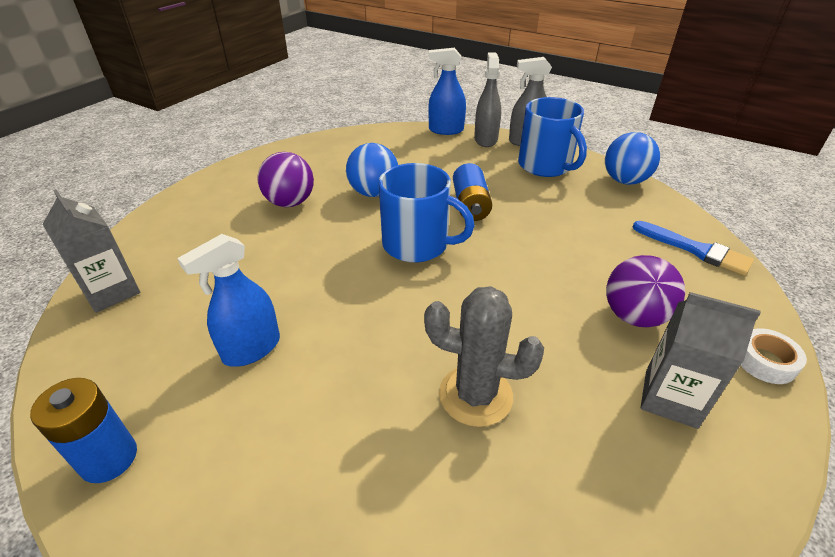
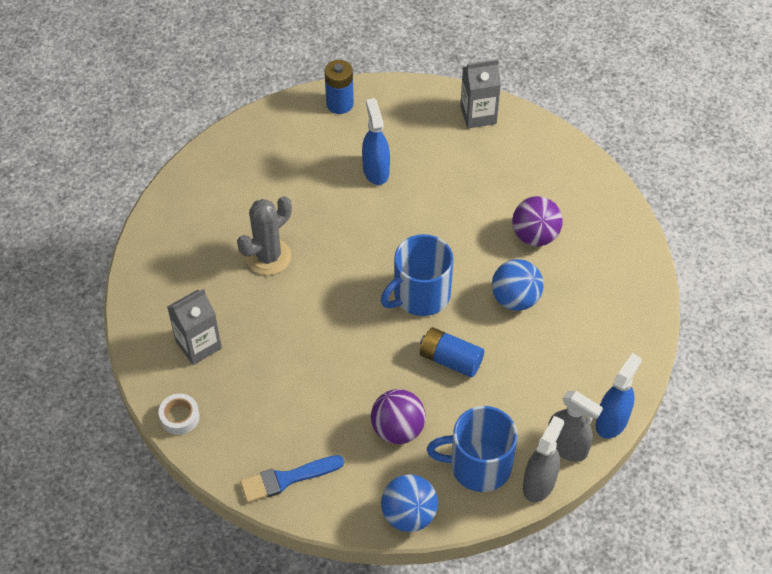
camera: 120 degrees right, 15 degrees up
purple ball [606,255,685,327] -> purple ball moved to [371,389,426,444]

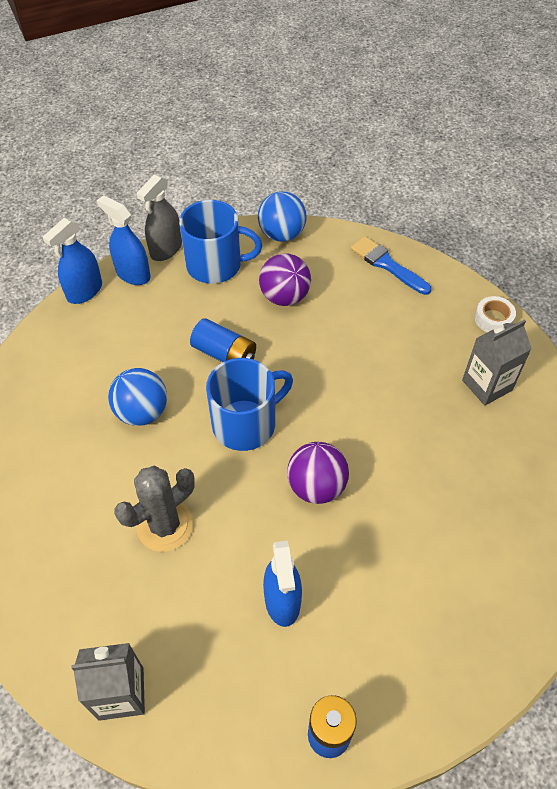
camera: 175 degrees left, 0 degrees up
grey cactus [237,196,292,275] -> grey cactus moved to [114,465,195,552]
blue brush [240,455,344,503] -> blue brush turned 120 degrees counterclockwise [351,236,431,295]
purple ball [512,196,563,246] -> purple ball moved to [287,442,349,504]
grey spray bottle [548,391,603,462] -> blue spray bottle [97,195,150,285]

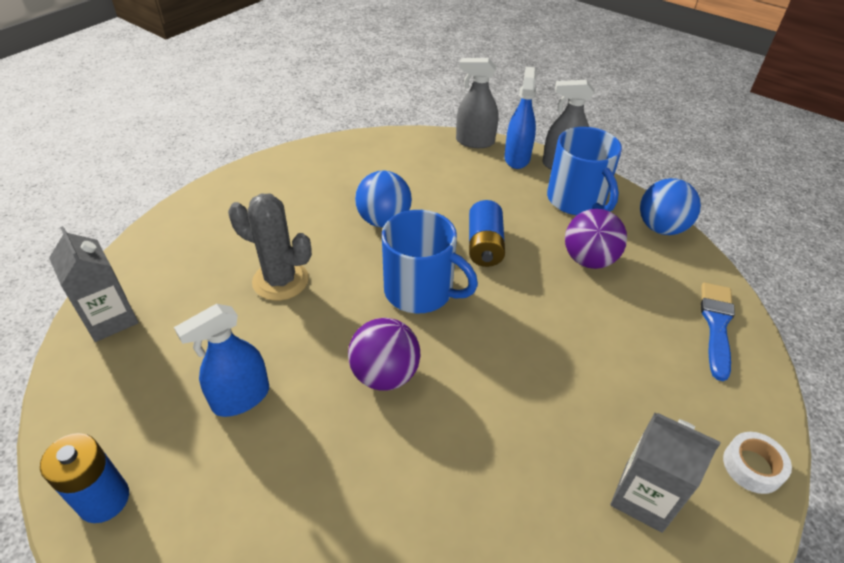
camera: 60 degrees right, 10 degrees down
blue spray bottle [43,218,102,304] -> grey spray bottle [456,58,499,148]

